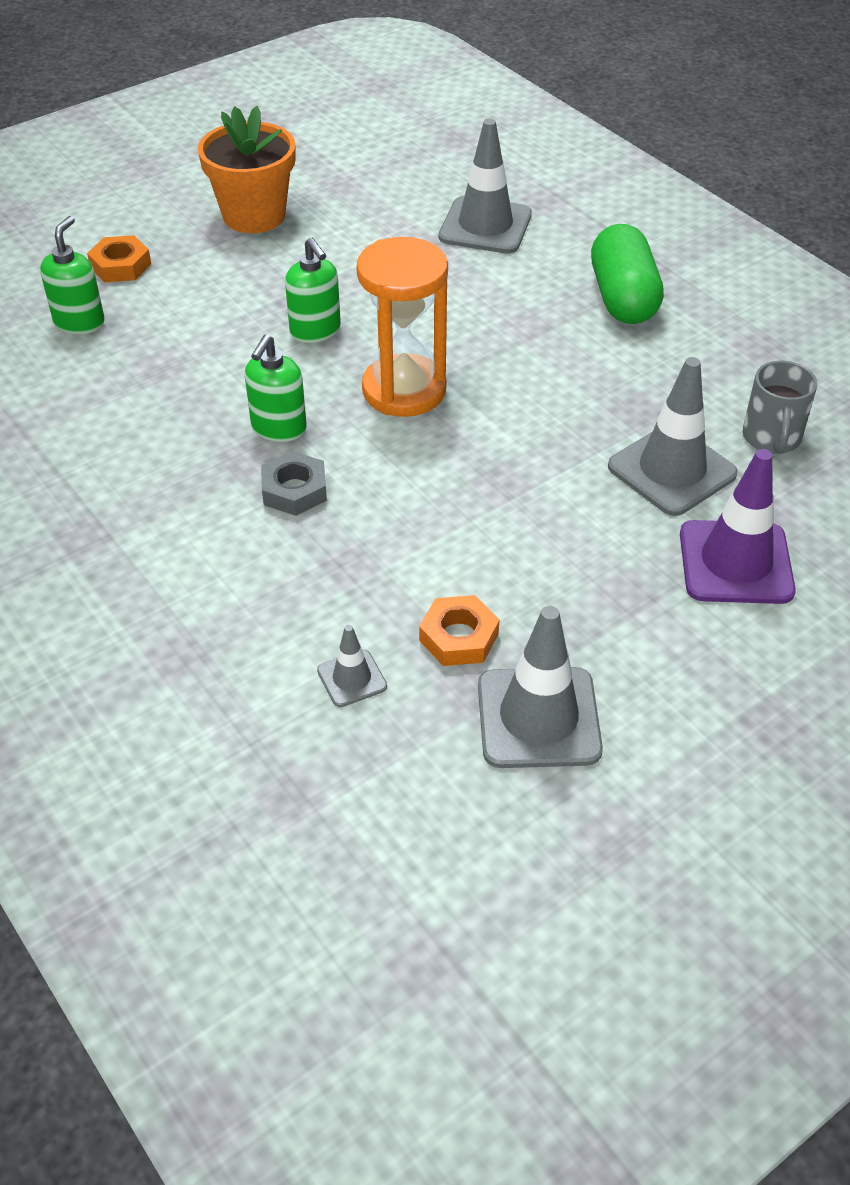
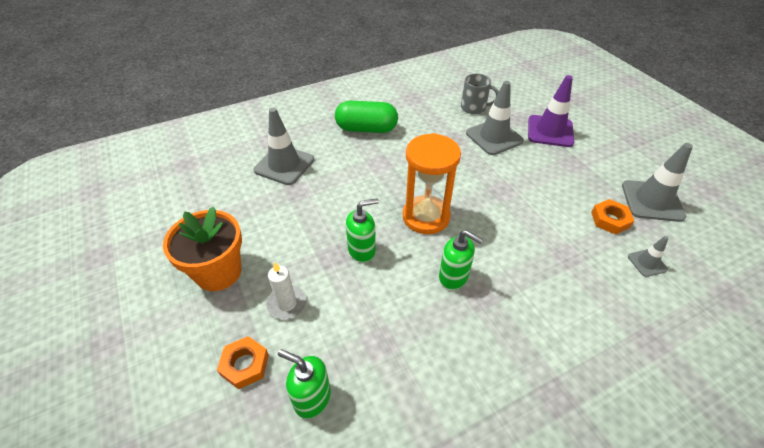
camera: 80 degrees left, 0 degrees up
grey nut [261,451,327,516] -> none
none -> white candle [266,262,307,319]

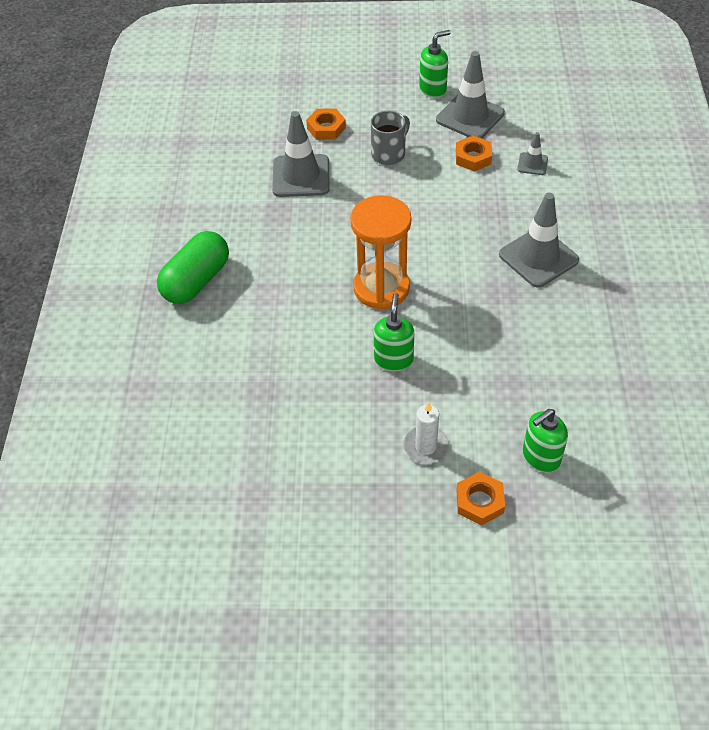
camera: 60 degrees left, 5 degrees up
orange flower pot [163,206,242,291] -> none
grey traffic cone [254,108,314,185] -> grey traffic cone moved to [499,193,579,287]
green soap dispenser [439,230,483,290] -> green soap dispenser moved to [419,30,451,98]
grey mug [461,73,499,114] -> grey mug moved to [371,111,410,165]
purple traffic cone [528,75,574,147] -> orange nut [306,108,346,140]

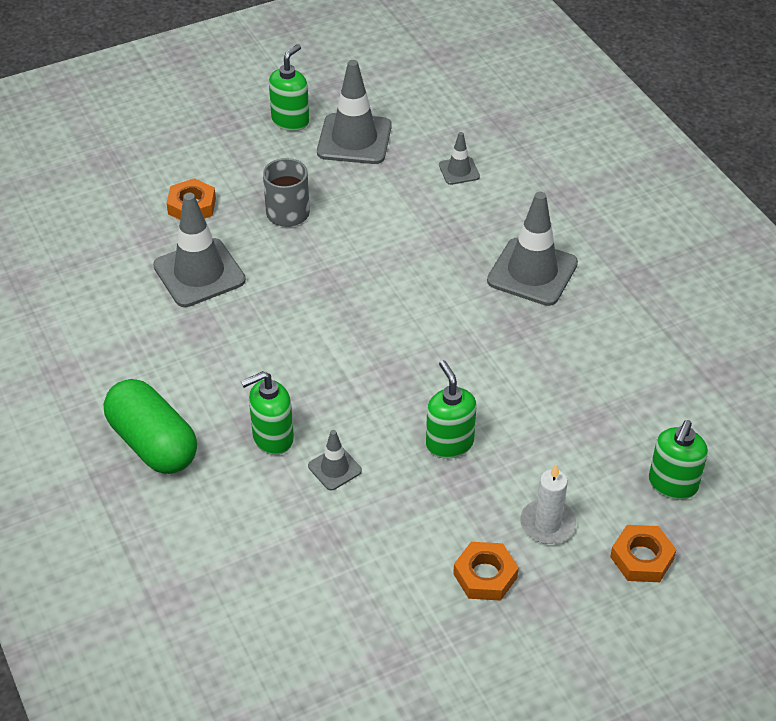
camera: 30 degrees left, 5 degrees down
green capsule [157,231,229,304] -> green capsule turned 45 degrees counterclockwise [104,379,197,474]
orange hourglass [350,195,411,310] -> none
orange nut [456,135,492,171] -> orange nut moved to [453,542,519,601]
none -> green soap dispenser [241,371,294,455]
none -> grey traffic cone [308,430,362,490]

